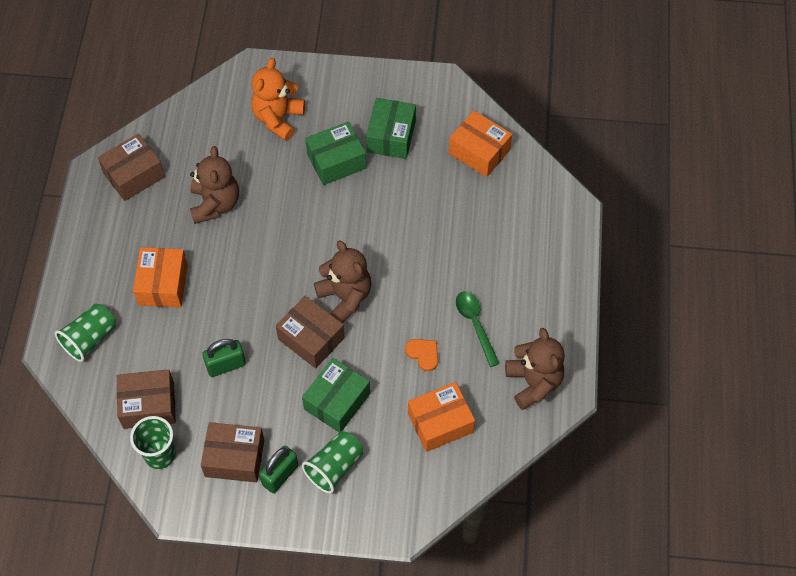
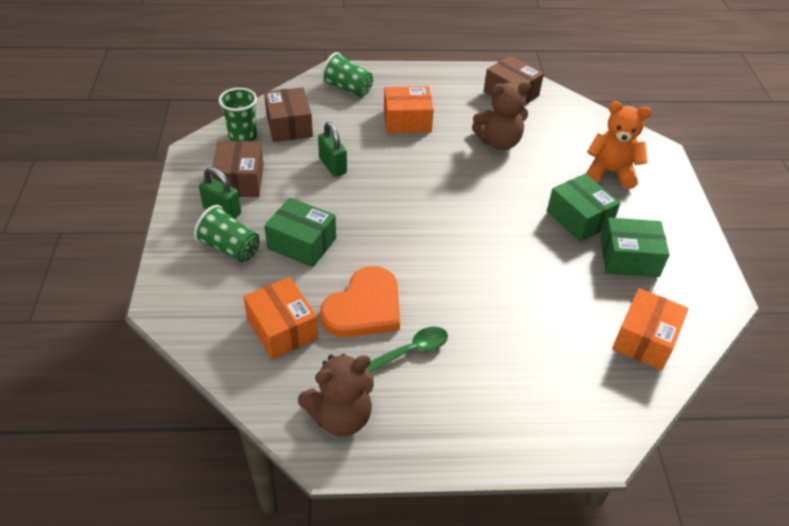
camera: 80 degrees right, 15 degrees down
brown box [276,296,345,368] -> none
brown teddy bear [314,240,372,324] -> none
orange heart [405,339,438,371] -> orange heart [320,266,400,337], size x2.16

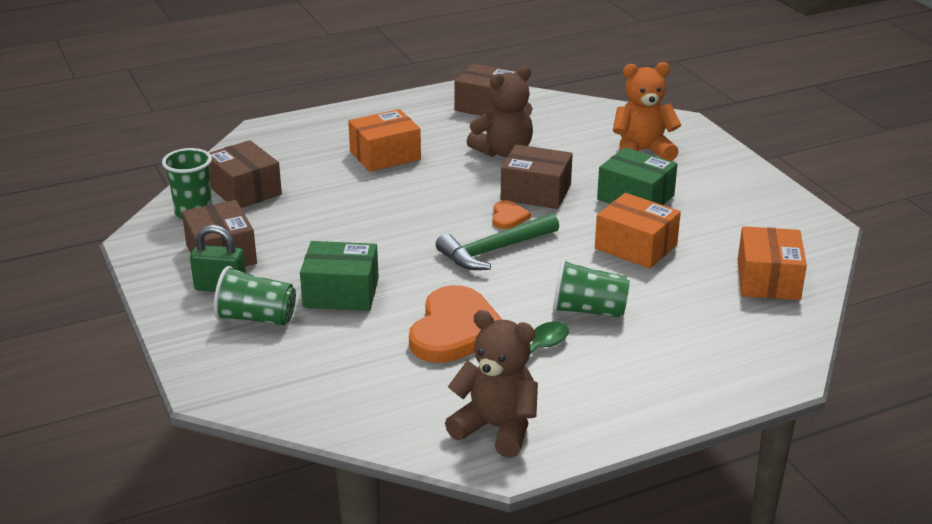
camera: 20 degrees left, 15 degrees down
orange box [243,277,318,360] -> orange box moved to [595,193,681,269]
brown teddy bear [298,354,374,436] -> brown teddy bear turned 105 degrees counterclockwise [445,310,538,458]
green padlock [318,122,347,177] -> none
green cup [322,52,373,97] -> green cup moved to [553,259,630,318]
green box [600,218,670,277] -> none
none -> green hammer [436,213,559,270]
none -> orange heart [493,200,531,229]
none -> brown box [501,144,573,209]

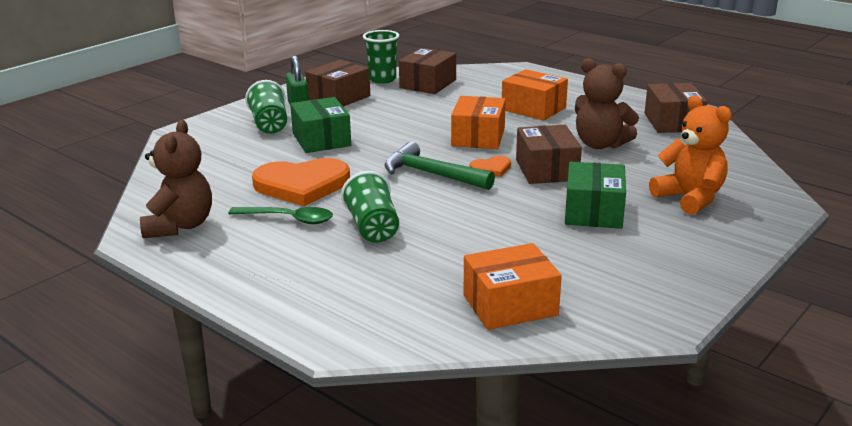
camera: 65 degrees right, 5 degrees down
orange box [595,193,681,269] -> orange box moved to [451,96,506,149]

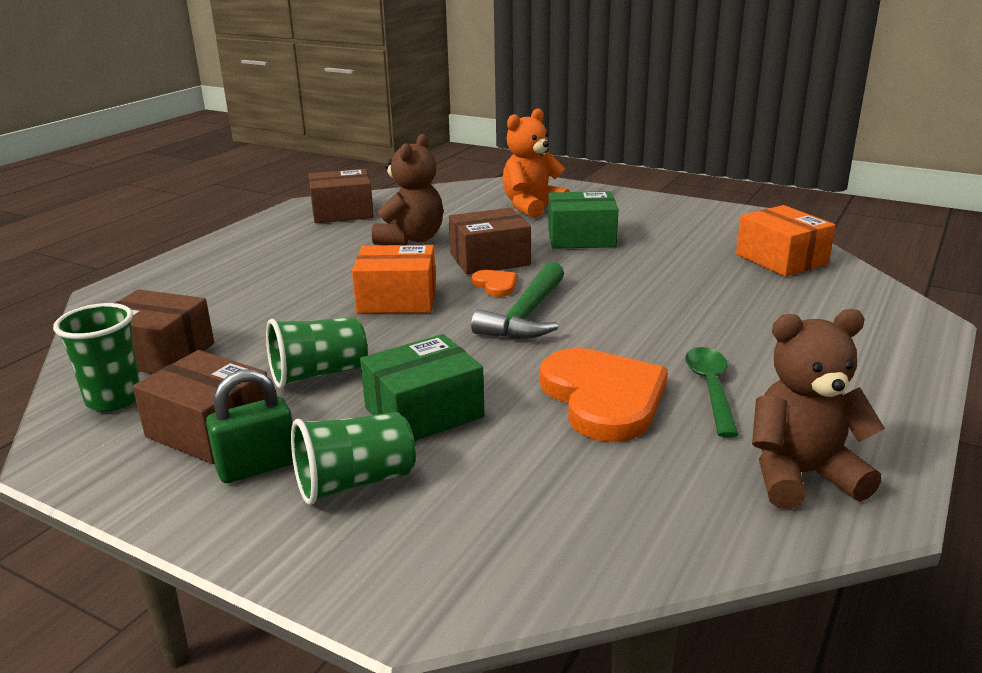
camera: 100 degrees left, 0 degrees up
green cup [341,171,399,243] -> green cup moved to [266,317,367,388]
orange box [502,69,568,121] -> none

